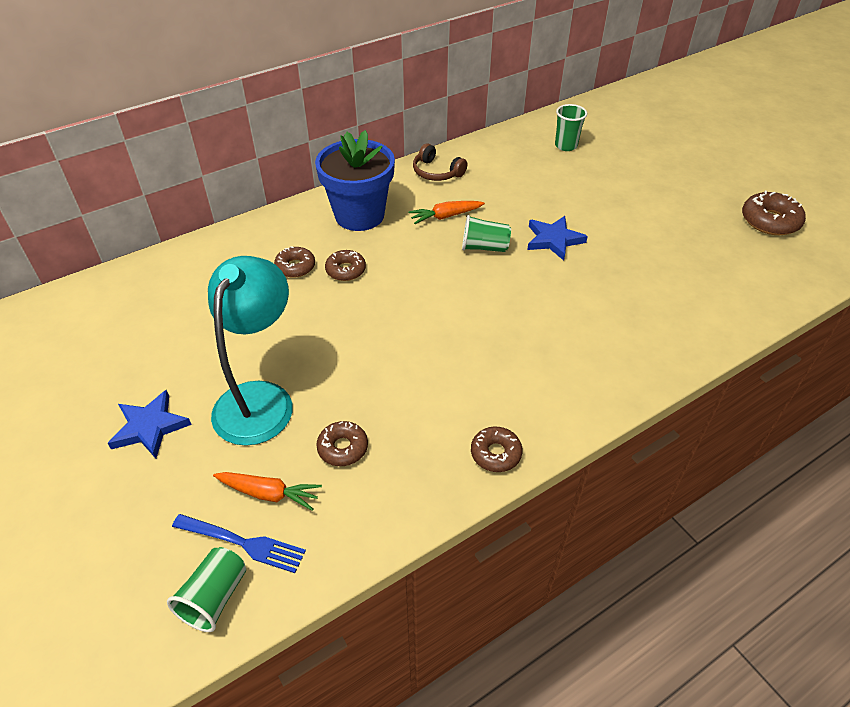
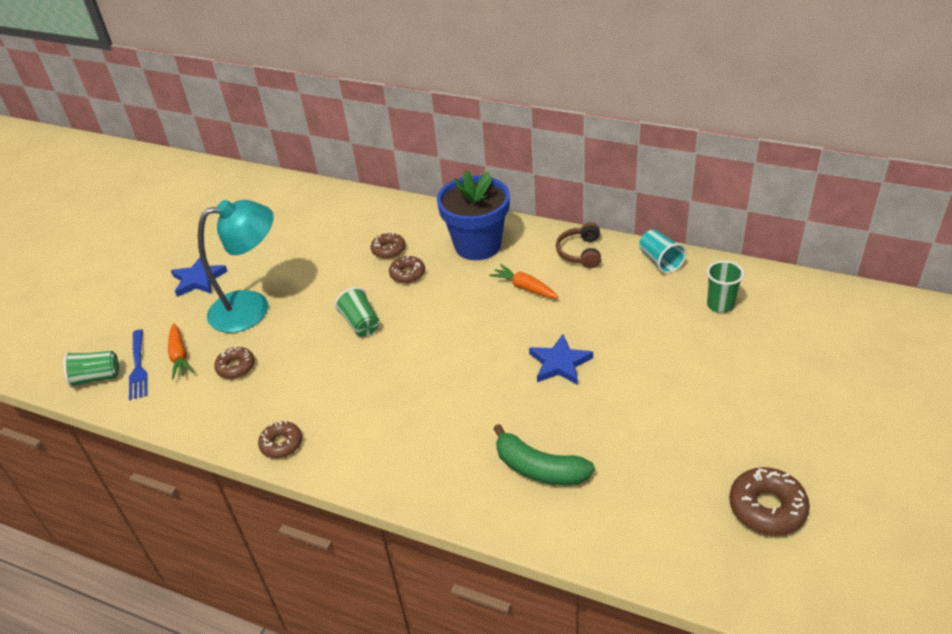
camera: 60 degrees right, 5 degrees down
green cup [462,215,511,252] -> green cup moved to [335,287,379,337]
none -> green banana [493,424,595,486]
none -> turquoise cup [639,229,687,274]

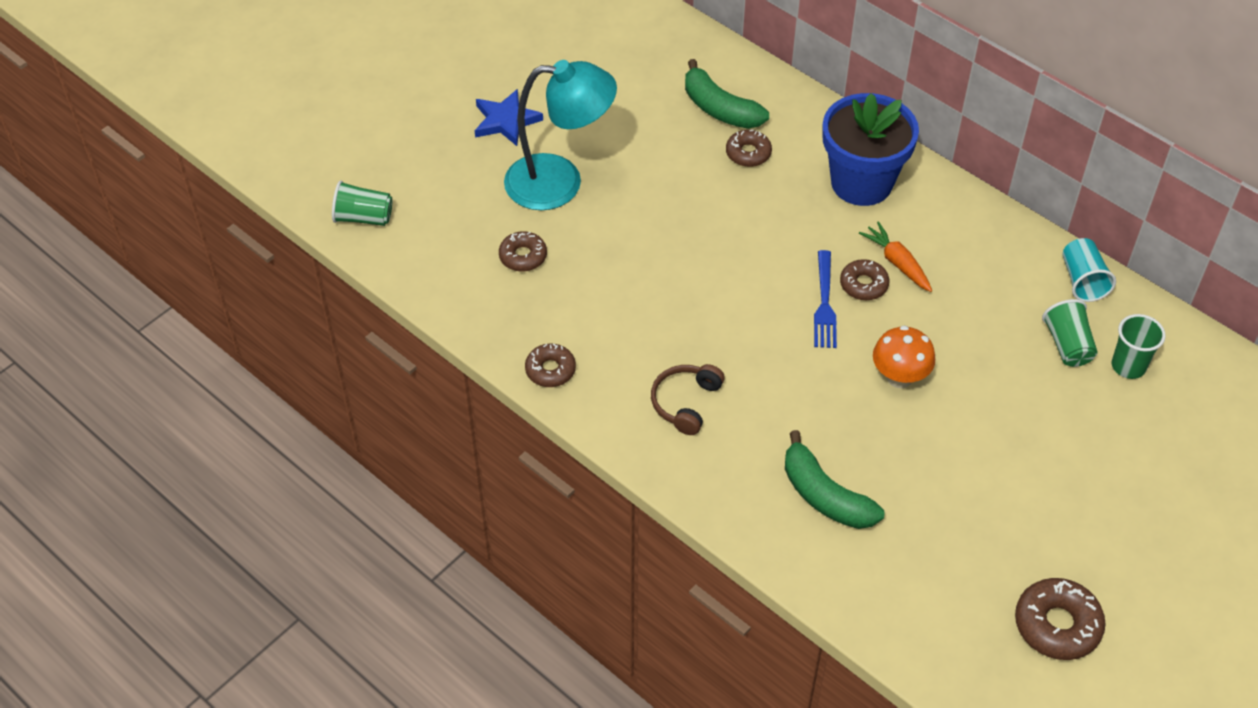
camera: 15 degrees right, 10 degrees up
blue fork [129,329,148,400] -> blue fork moved to [814,250,837,348]
orange carrot [168,323,194,380] -> none
green cup [335,287,379,337] -> green cup moved to [1042,299,1098,367]
brown donut [389,255,425,283] -> brown donut moved to [840,259,889,300]
blue star [529,334,593,385] -> orange mushroom [873,326,935,388]
brown headphones [556,222,601,268] -> brown headphones moved to [651,364,725,435]
none -> green banana [685,59,769,129]

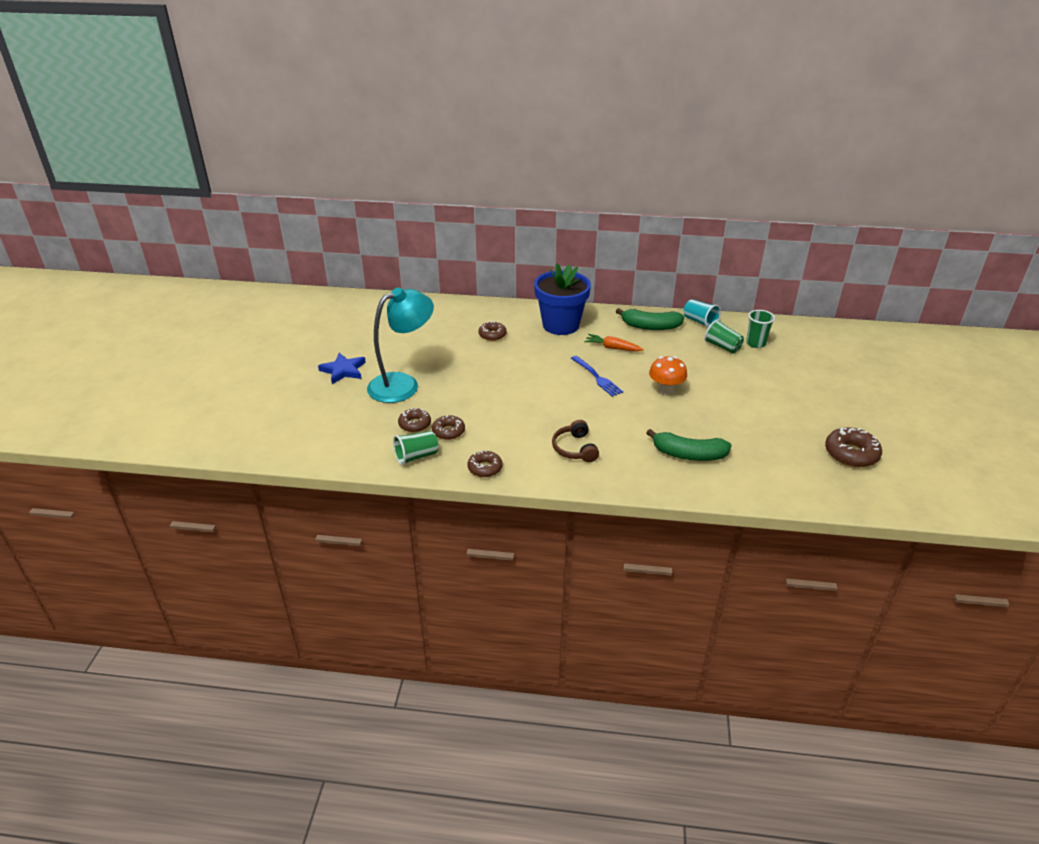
camera: 35 degrees left, 15 degrees down
green cup [332,181,392,226] -> green cup moved to [393,431,439,465]
green banana [685,59,769,129] -> green banana moved to [616,308,684,330]
brown donut [840,259,889,300] -> brown donut moved to [432,415,465,440]

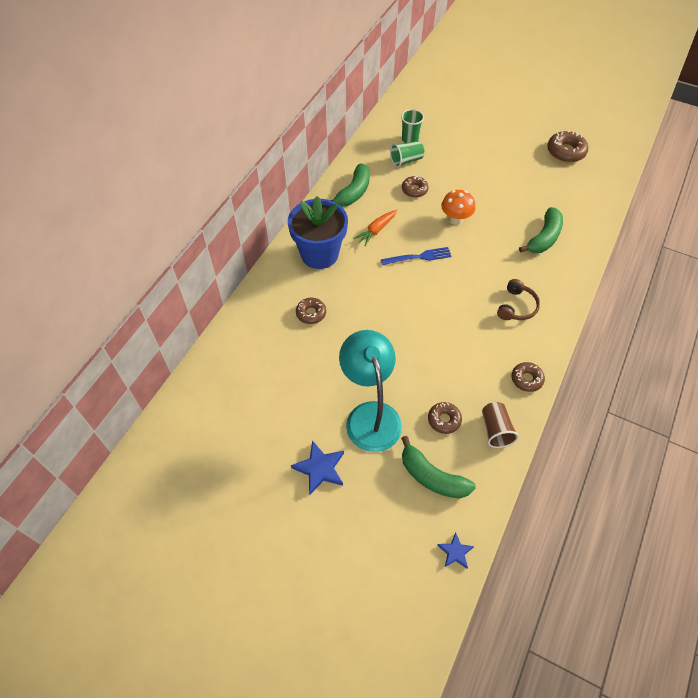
camera: 70 degrees left, 20 degrees up
green cup [393,431,439,465] -> brown cup [482,402,519,448]
brown donut [432,415,465,440] -> brown donut moved to [402,176,428,198]
brown headphones [552,420,599,462] -> brown headphones turned 75 degrees counterclockwise [497,279,540,320]
turquoise cup [683,299,721,328] -> none
none -> green banana [401,436,476,499]
none -> blue star [437,532,474,569]

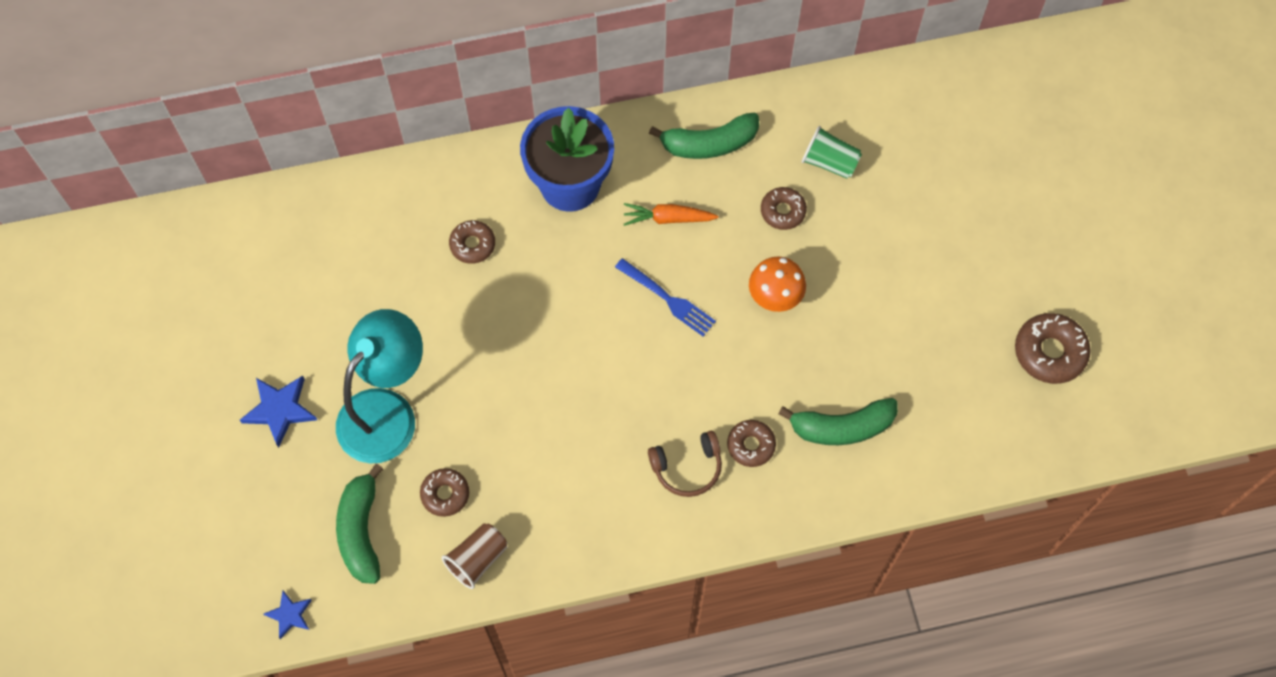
camera: 50 degrees right, 10 degrees up
green cup [401,109,424,143] -> none
brown donut [512,362,545,392] -> brown donut moved to [727,420,776,467]

